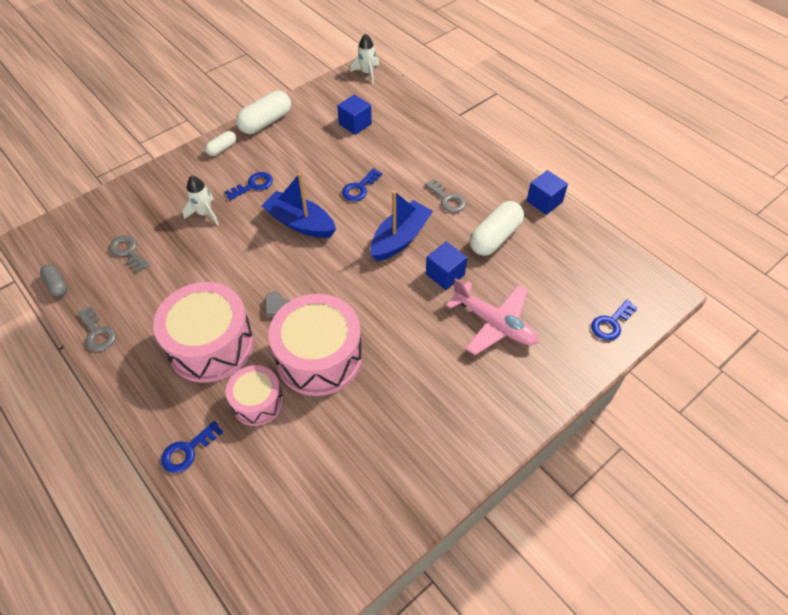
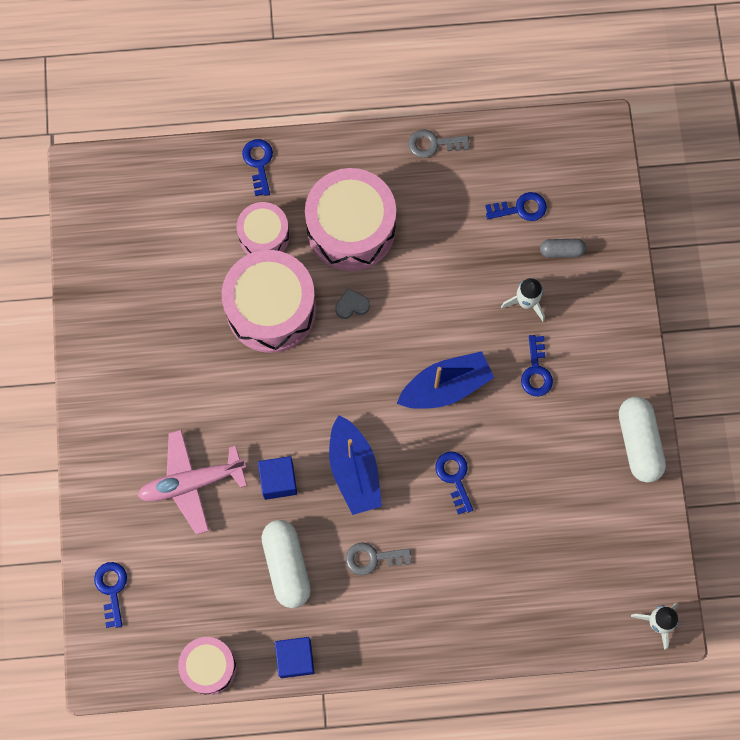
camera: 125 degrees right, 20 degrees up
grey capsule [40,264,68,297] -> grey capsule moved to [540,239,586,258]
grey key [109,235,149,272] -> blue key [485,192,547,221]
white capsule [205,131,236,156] -> none
blue cube [337,95,372,135] -> none
none -> pink drum [178,637,237,695]

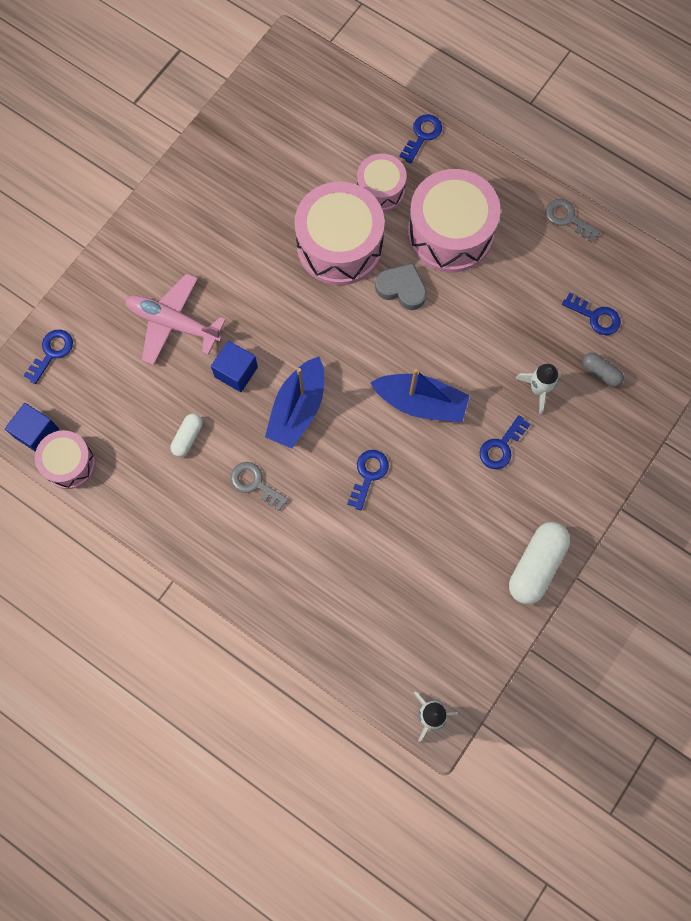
camera: 40 degrees right, 0 degrees up
white capsule [262,520,311,608] -> white capsule [171,414,203,457], size x0.55
blue cube [275,637,314,678] -> blue cube moved to [5,403,59,452]
grey heart [335,288,370,319] -> grey heart [375,263,427,310], size x1.56

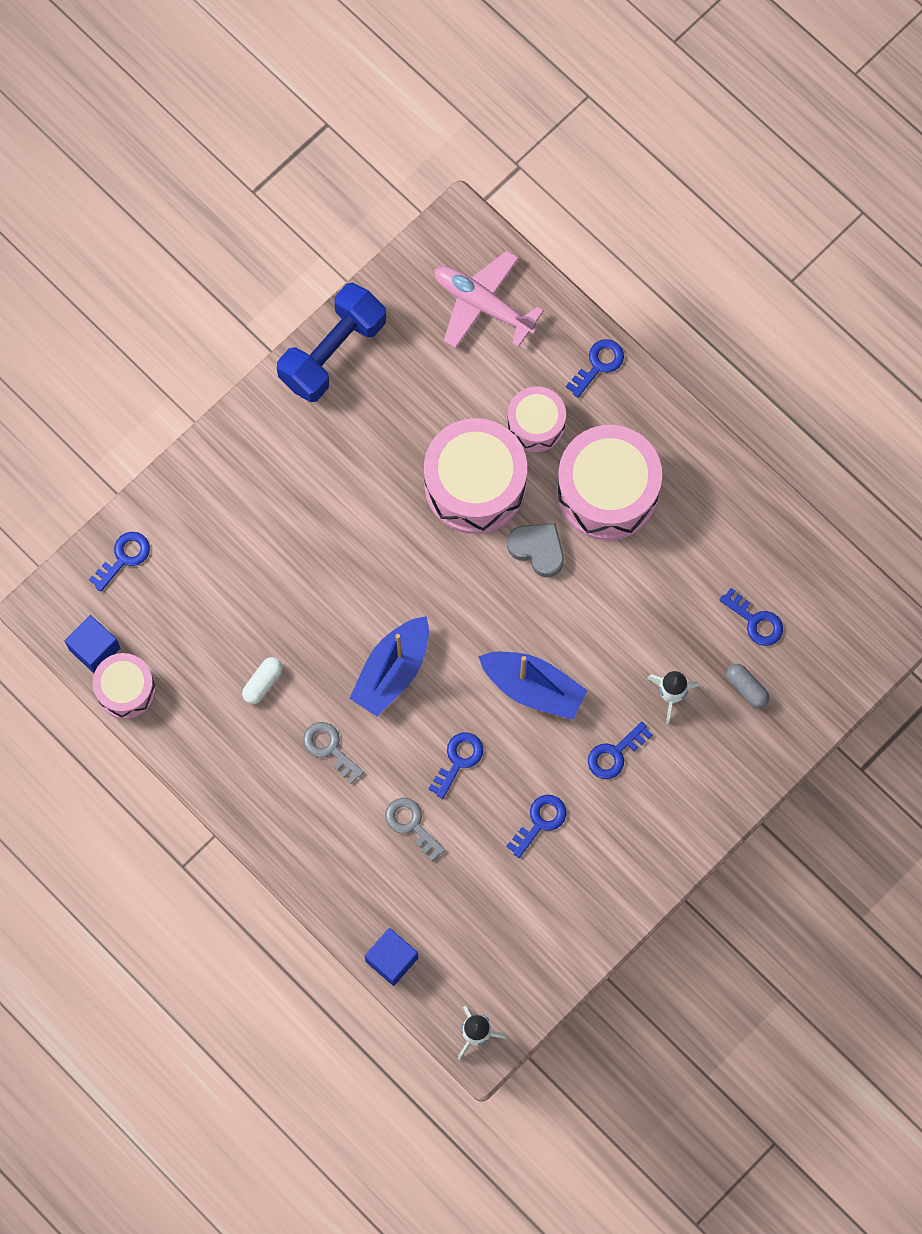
camera: 10 degrees right, 0 degrees up
pink plane [125,273,226,365] -> pink plane moved to [434,251,544,348]
blue cube [211,341,258,392] -> blue cube moved to [364,928,418,986]
white capsule [509,522,570,604] -> none
grey key [546,199,601,243] -> grey key moved to [385,798,446,861]
none -> blue dumbbell [277,283,386,402]
none -> blue key [506,795,567,858]

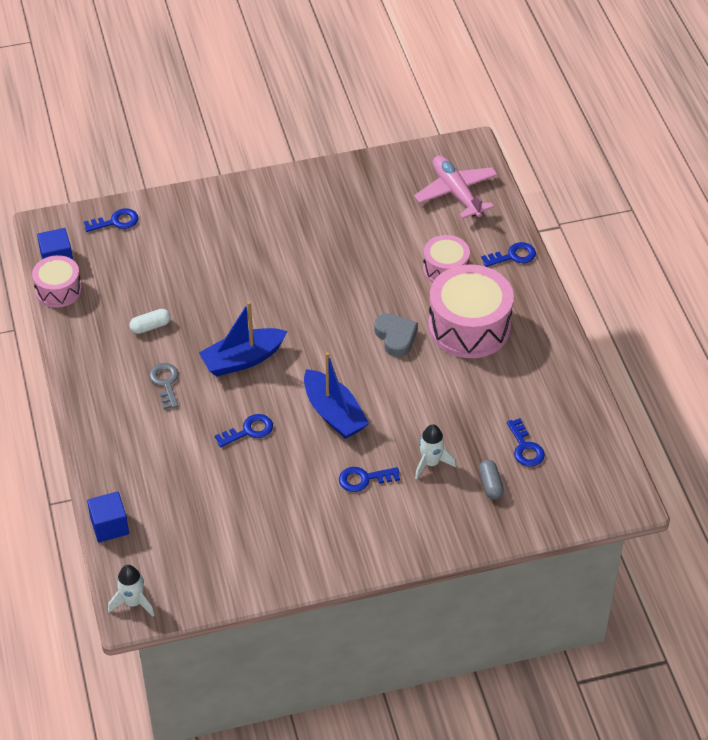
camera: 30 degrees right, 25 degrees down
blue dumbbell [277,283,386,402] -> none
grey key [385,798,446,861] -> none
pink drum [424,418,527,534] -> none
blue key [506,795,567,858] -> none

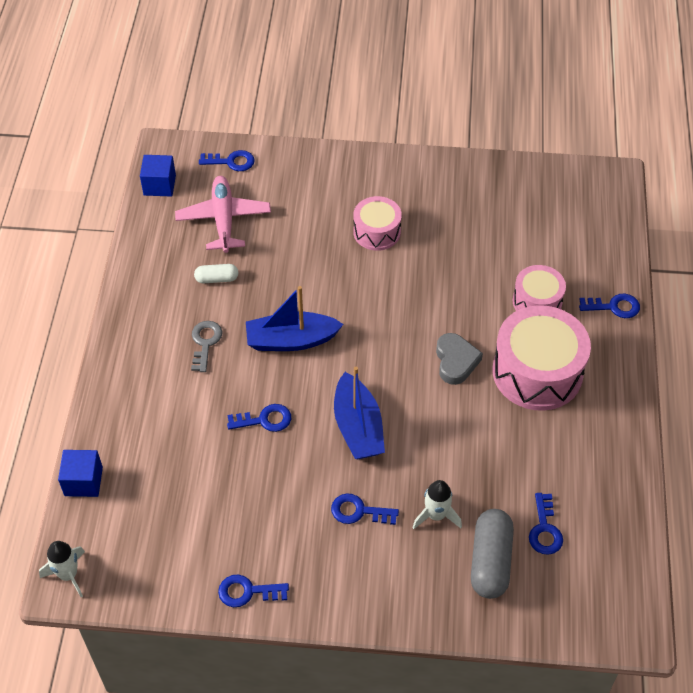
camera: 20 degrees right, 5 degrees up
pink drum [32,255,82,308] -> pink drum moved to [353,196,402,251]
pink plane [414,155,498,219] -> pink plane moved to [175,176,271,253]
grey capsule [479,460,504,500] -> grey capsule [471,509,514,599], size x1.83
none -> blue key [218,575,289,607]

